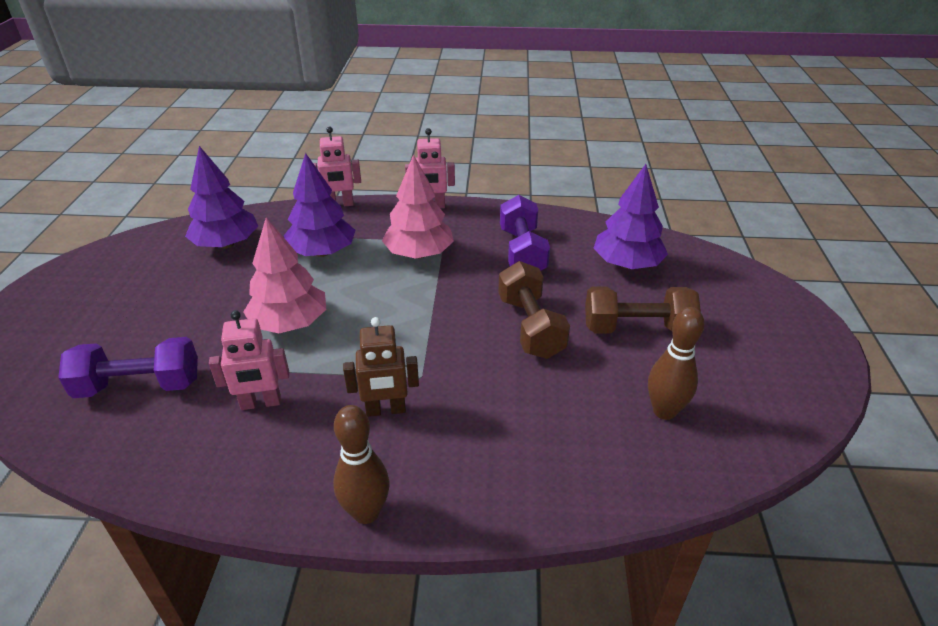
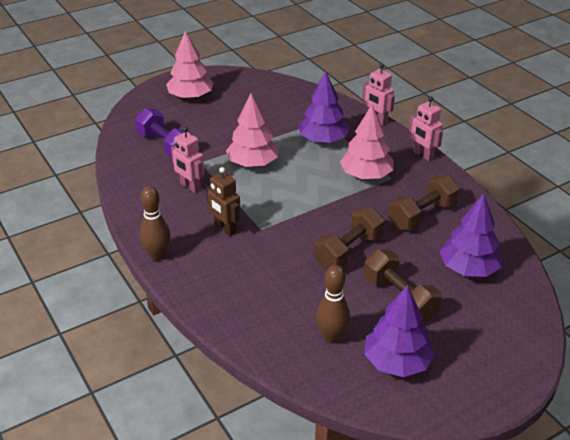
camera: 55 degrees right, 0 degrees up
purple tree [185,146,258,249] -> purple tree moved to [364,285,435,377]
purple dumbbell [500,195,550,271] -> brown dumbbell [388,175,459,230]
none -> pink tree [166,31,214,100]

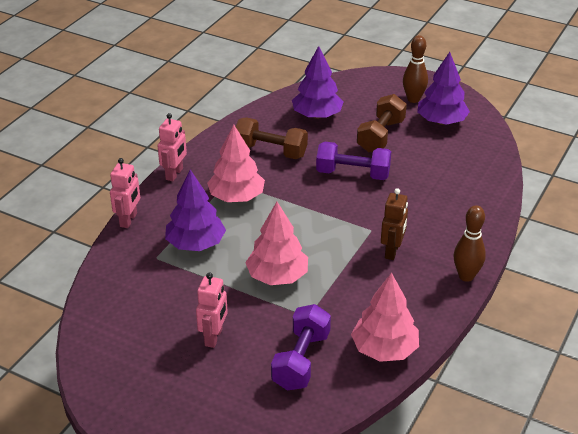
camera: 120 degrees left, 0 degrees up
pink tree [166,31,214,100] -> pink tree moved to [351,272,419,362]
pink robot [171,127,204,193] -> pink robot moved to [196,272,228,348]
brown dumbbell [314,207,385,269] -> purple dumbbell [316,141,391,180]
brown bowling pin [316,265,350,344] -> brown bowling pin moved to [403,35,428,103]

